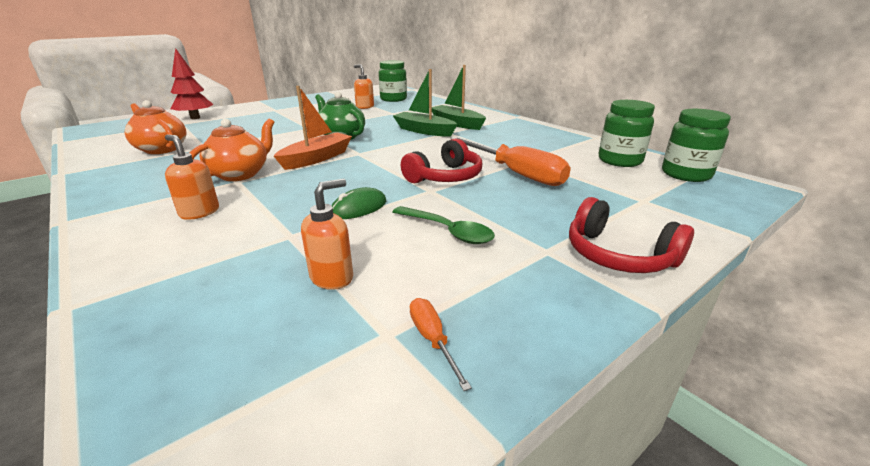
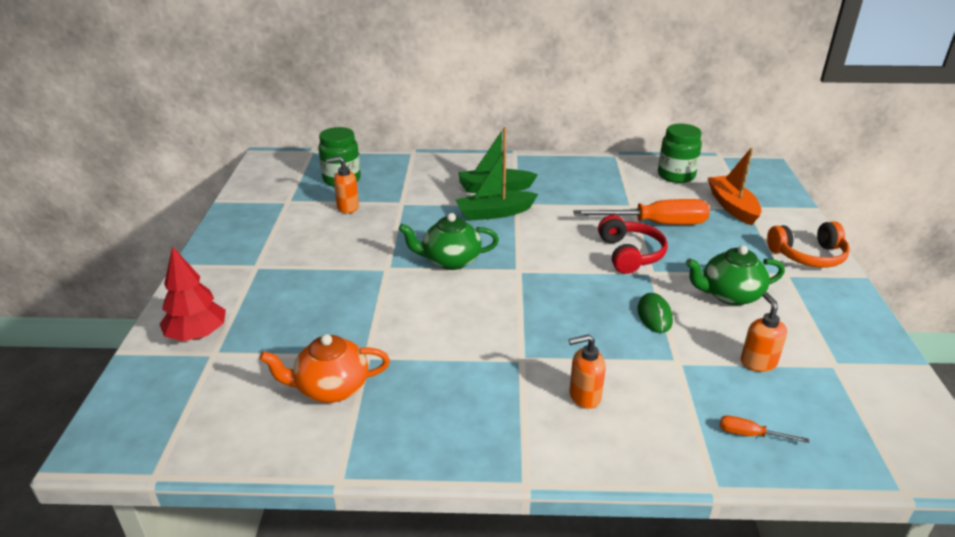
camera: 50 degrees left, 5 degrees up
orange teapot [190,119,275,181] -> none
orange boat [274,86,352,170] -> orange boat moved to [708,148,762,225]
green spoon [393,206,495,244] -> green teapot [686,245,785,305]
orange screwdriver [410,298,472,391] -> orange screwdriver moved to [720,415,809,443]
red headphones [569,197,694,273] -> orange headphones [767,221,850,268]
green jar [662,109,731,182] -> none

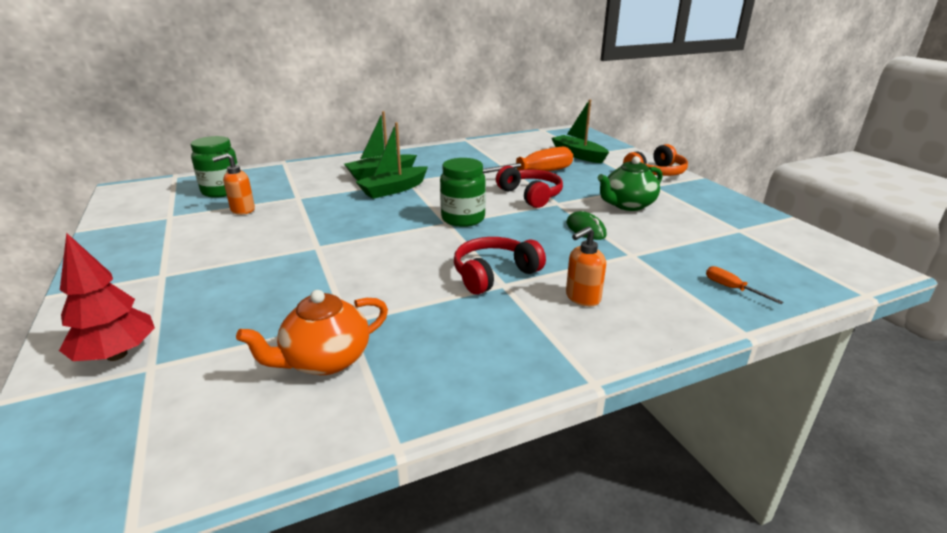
camera: 25 degrees left, 5 degrees down
green teapot [399,213,499,270] -> none
green jar [658,124,702,183] -> green jar moved to [440,158,486,227]
orange boat [708,148,762,225] -> green boat [551,99,609,163]
orange screwdriver [720,415,809,443] -> orange screwdriver turned 60 degrees clockwise [706,266,784,304]
orange soap dispenser [741,292,787,372] -> none
none -> red headphones [454,237,546,295]

